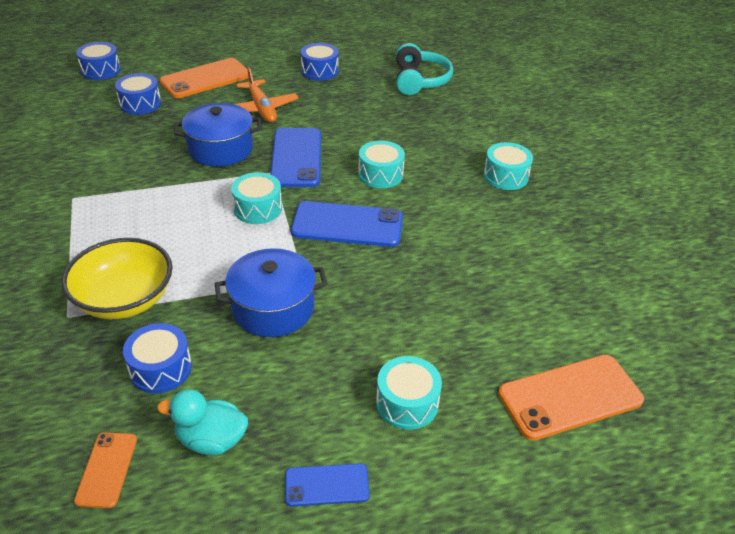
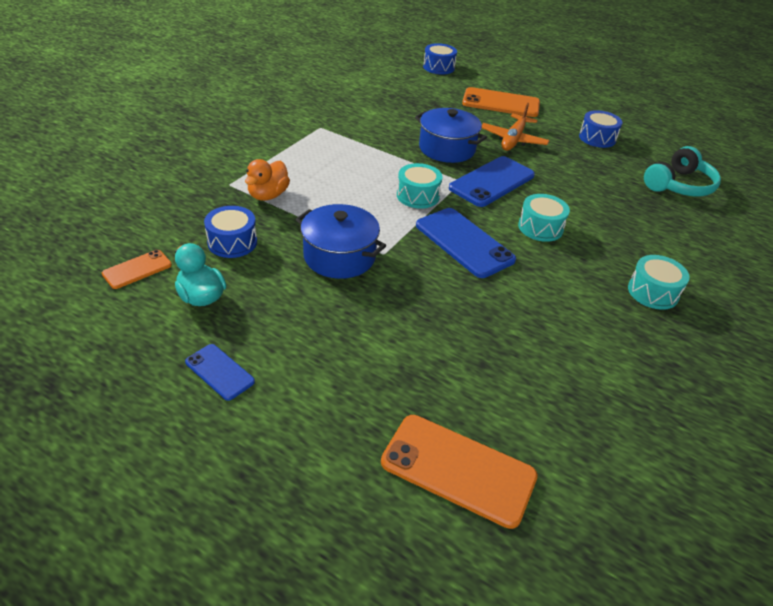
camera: 45 degrees right, 0 degrees up
yellow bowl [61,238,173,319] -> orange duck [245,159,290,201]
blue drum [115,73,161,115] -> none
turquoise drum [376,356,442,430] -> none

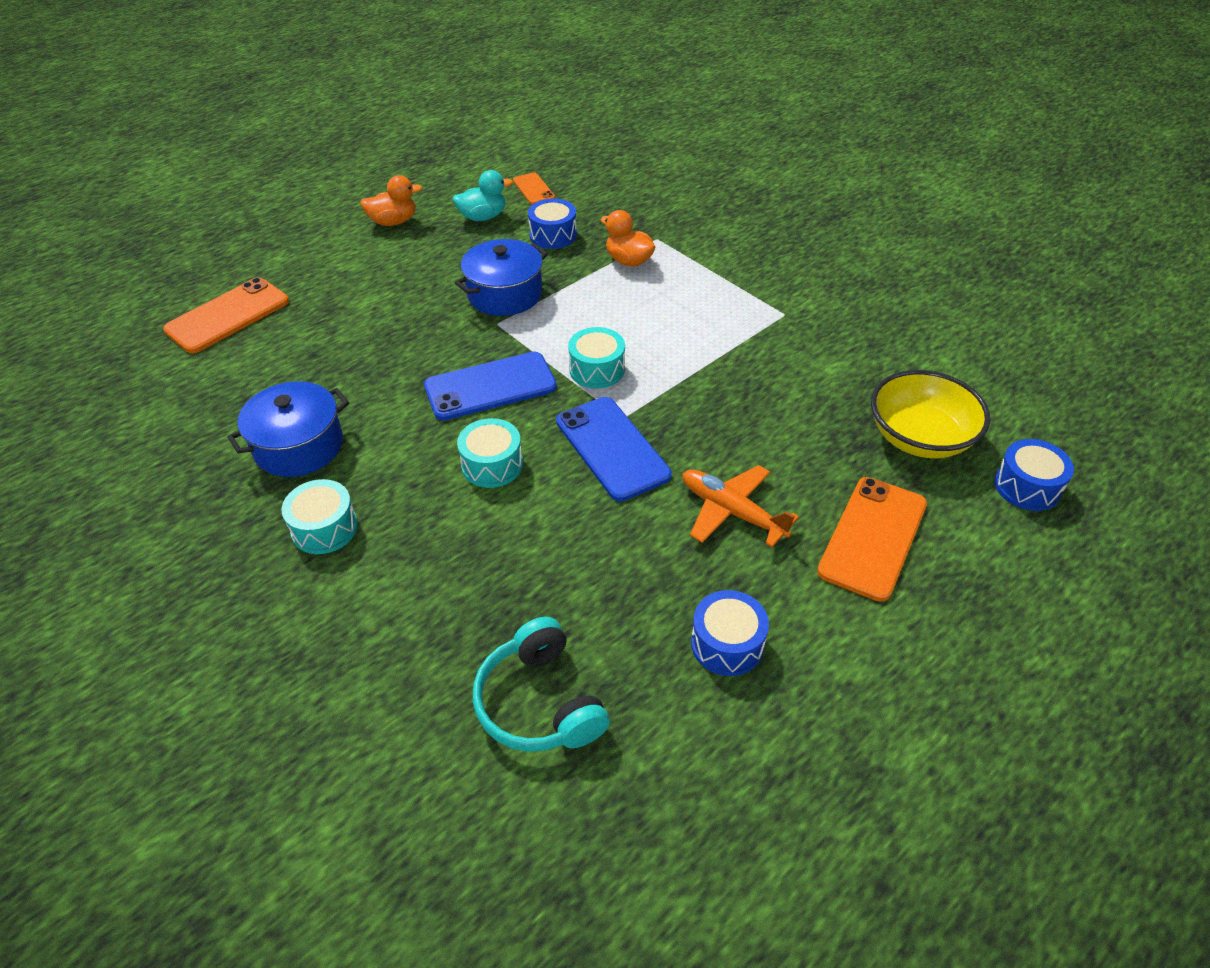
camera: 110 degrees right, 5 degrees up
blue phone [185,344,255,401] -> orange duck [360,175,423,226]
blue pot [415,108,487,163] -> blue pot moved to [227,381,349,477]
none -> yellow bowl [871,370,990,458]

